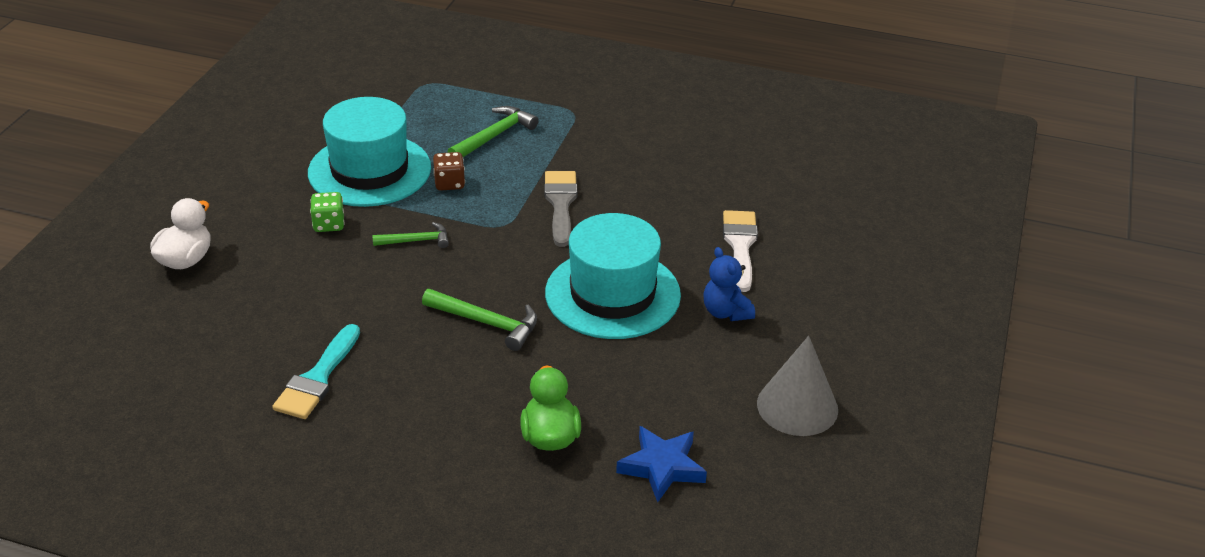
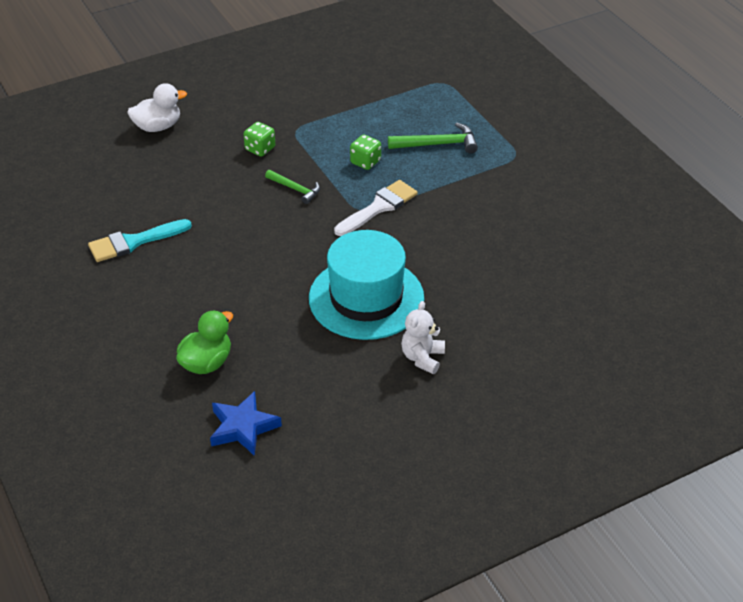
camera: 45 degrees right, 5 degrees up
turquoise hat [308,97,431,207] -> none
green hammer [422,289,537,351] -> none
brown dice [433,152,465,191] -> green dice [350,135,381,170]
grey brush [544,171,577,247] -> none
blue teddy bear [703,247,755,321] -> white teddy bear [401,301,445,374]
white brush [723,210,758,292] -> white brush moved to [334,180,418,236]
grey cone [757,336,838,436] -> none

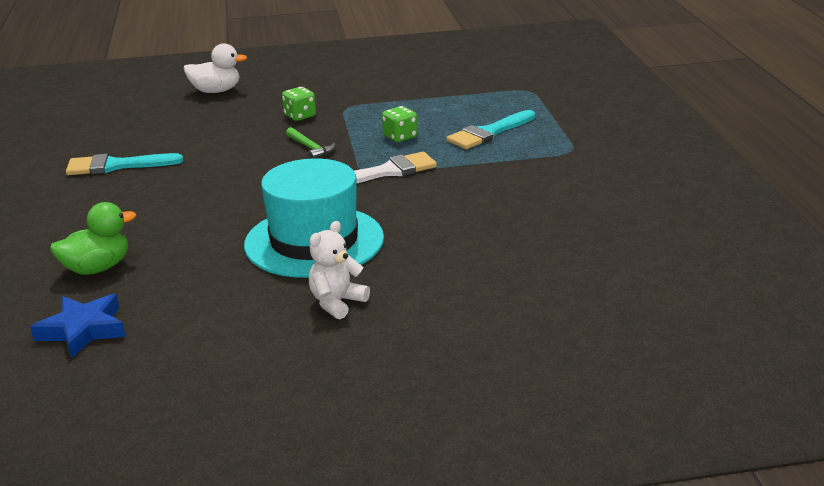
camera: 20 degrees right, 15 degrees down
green hammer [388,123,478,154] -> turquoise brush [446,110,535,149]

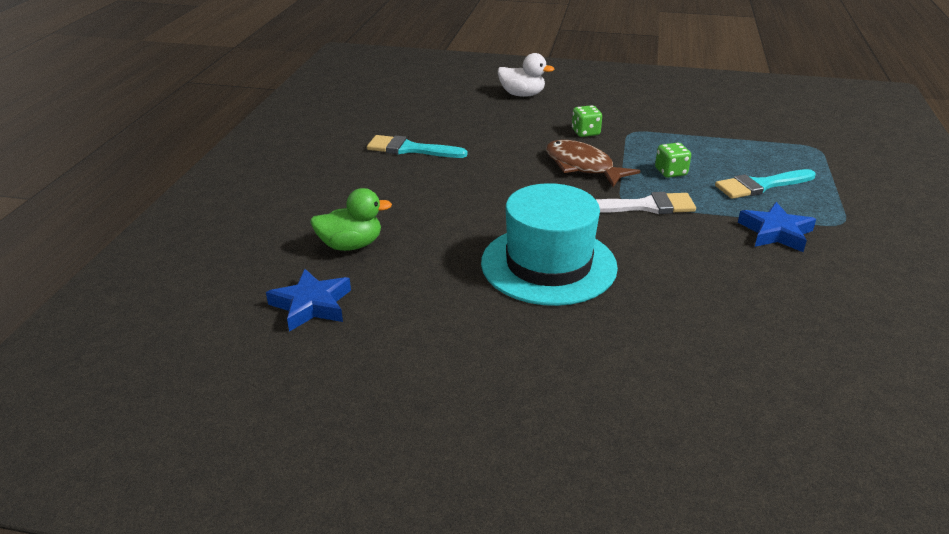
camera: 20 degrees right, 5 degrees up
green hammer [286,127,335,159] -> brown fish [546,140,640,187]
white teddy bear [309,221,370,319] -> none
none -> blue star [738,202,816,252]

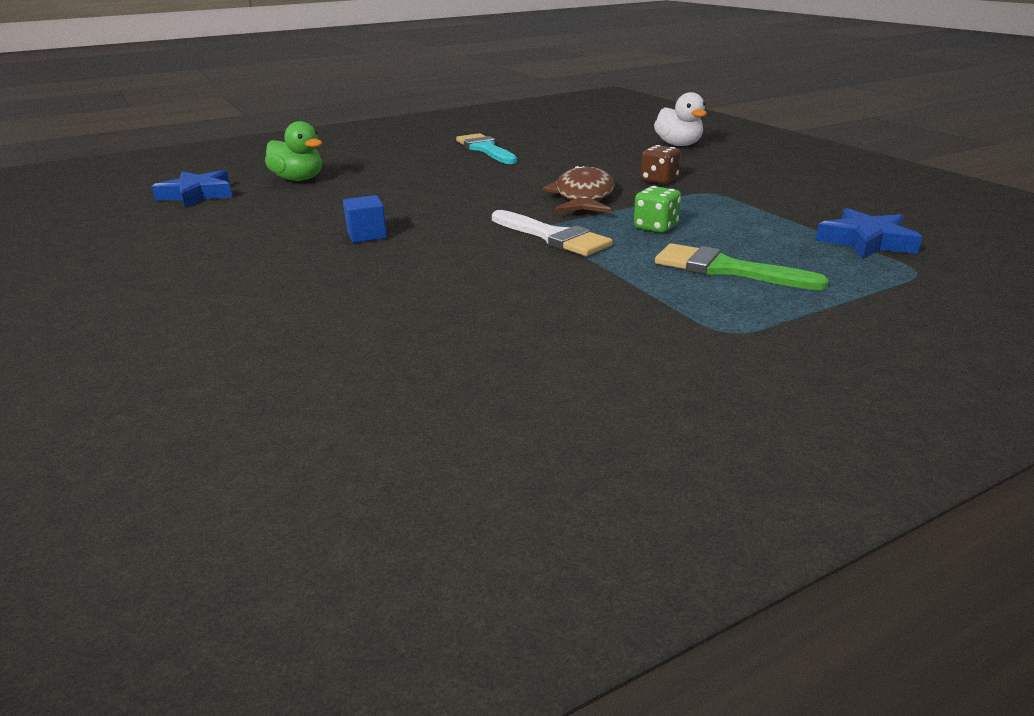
camera: 50 degrees right, 5 degrees down
turquoise hat [481,183,618,306] -> blue cube [343,195,387,243]
green dice [572,105,602,137] -> brown dice [641,145,681,184]
turquoise brush [715,169,816,199] -> green brush [655,243,829,290]
blue star [738,202,816,252] -> blue star moved to [816,208,922,259]

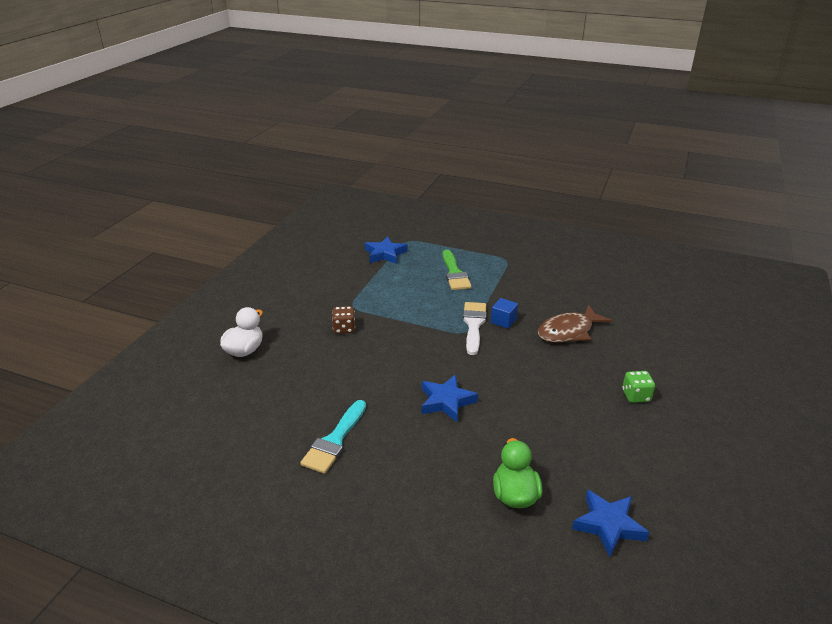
camera: 130 degrees left, 5 degrees up
blue cube [343,195,387,243] -> blue cube moved to [491,298,518,329]
brown fish [542,164,615,213] -> brown fish moved to [538,304,612,343]
green dice [634,186,681,233] -> green dice moved to [622,371,655,403]
none -> blue star [422,374,478,422]

